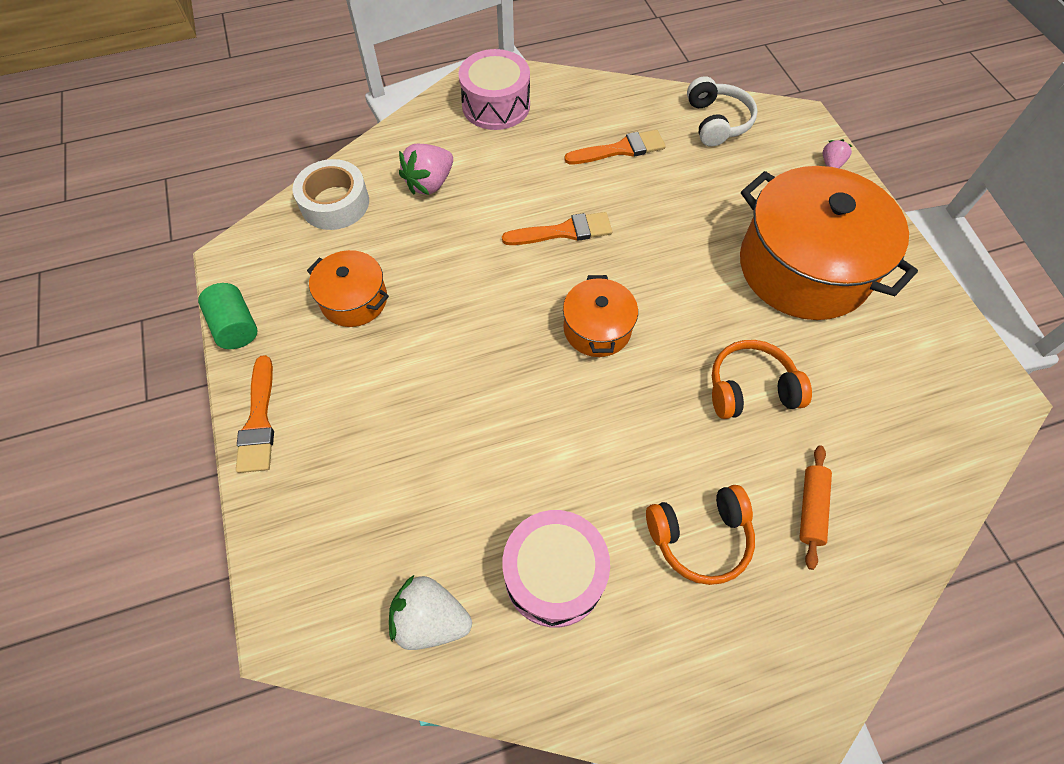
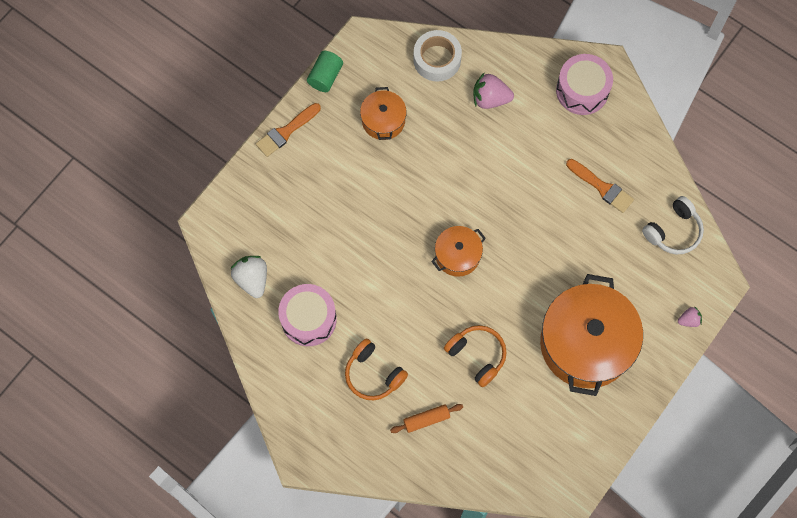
camera: 55 degrees right, 10 degrees up
orange brush [502,212,612,245] -> none

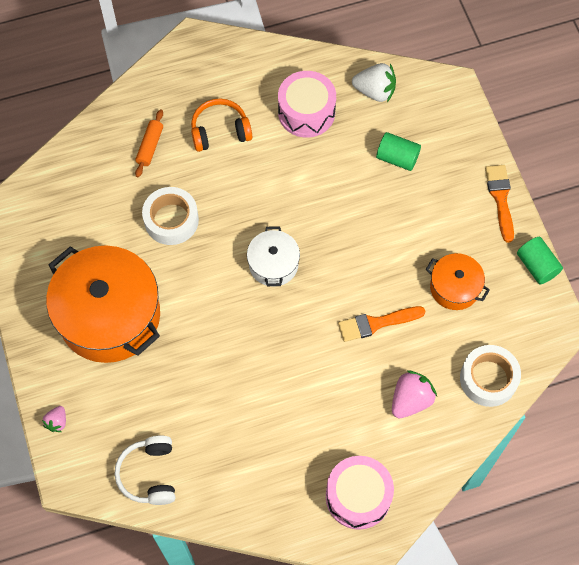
camera: 125 degrees right, 5 degrees down
orange pot [431,226,486,277] -> white pot [247,226,300,287]
orange headphones [444,325,507,387] -> white tape [142,187,199,245]
orange brush [566,159,634,213] -> orange brush moved to [338,306,426,342]
none -> green cylinder [376,132,421,171]

